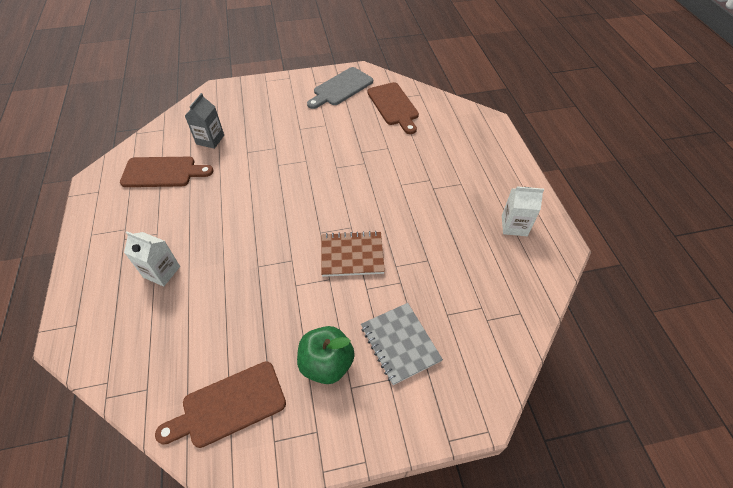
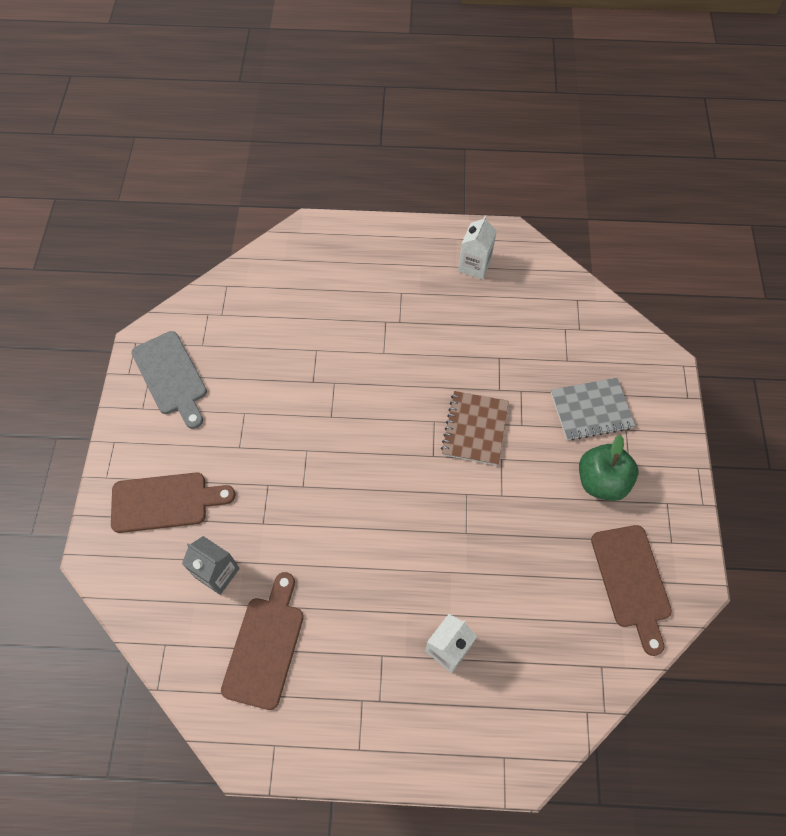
camera: 75 degrees left, 10 degrees up
brown cutting board [367,82,419,134] -> brown cutting board moved to [111,472,236,533]

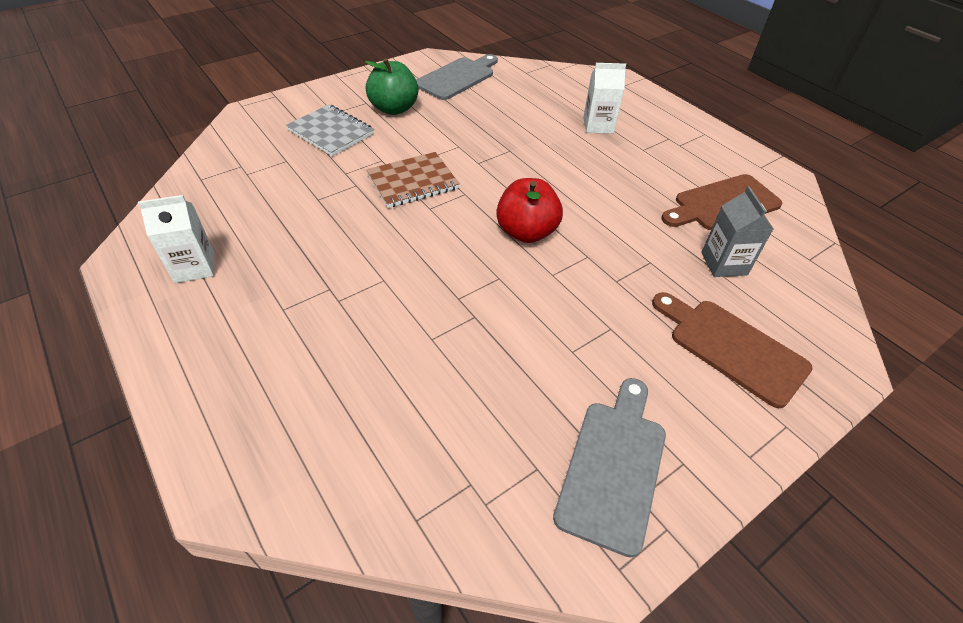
camera: 130 degrees left, 15 degrees down
brown cutting board [591,525,672,656] -> grey cutting board [416,54,498,100]
none -> red apple [496,178,563,243]

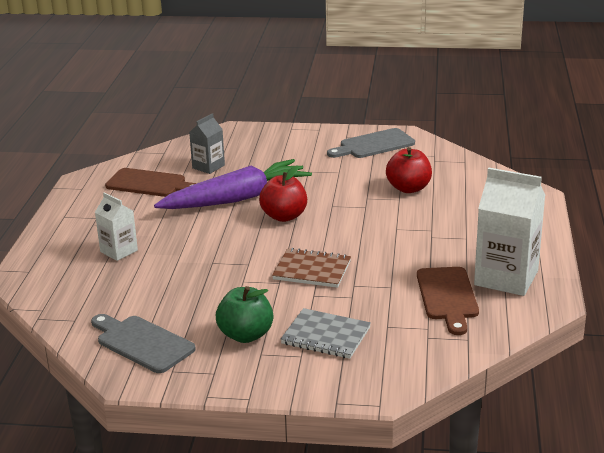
camera: 135 degrees left, 20 degrees down
white carton [138,195,214,283] -> white carton [474,168,545,296], size x1.80
grey notebook [286,104,374,156] -> grey notebook turned 60 degrees counterclockwise [281,308,371,359]
grey cutting board [416,54,498,100] -> grey cutting board turned 45 degrees clockwise [91,314,196,373]
brown cutting board [652,292,813,408] -> brown cutting board moved to [417,267,479,335]
none -> purple carrot [154,159,312,209]
none -> red apple [386,147,432,193]

